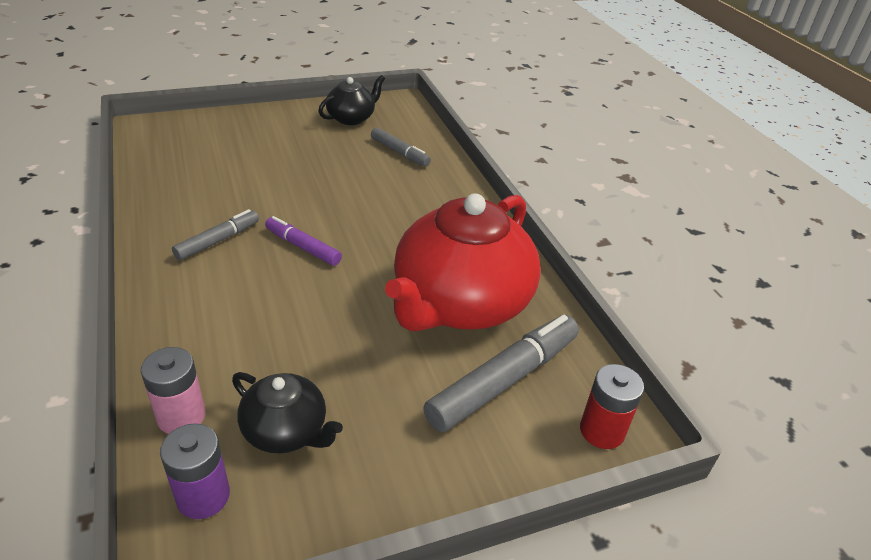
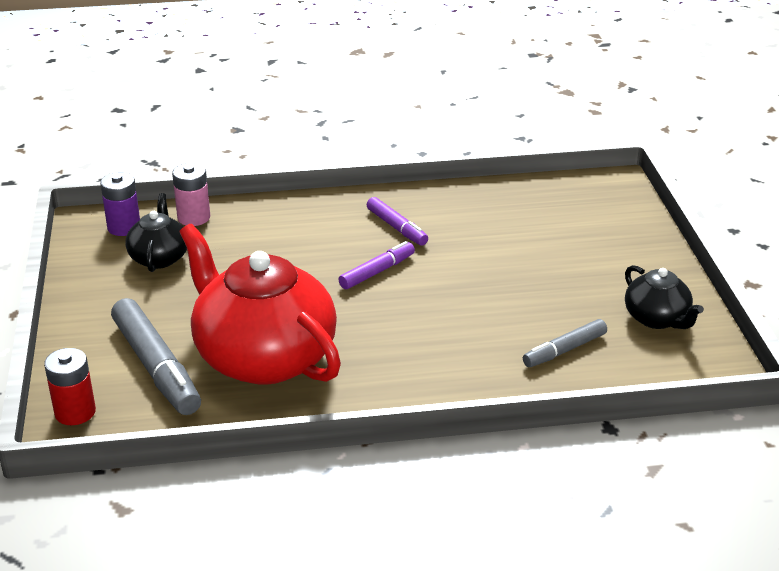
camera: 105 degrees right, 5 degrees down
grey marker [172,209,259,260] -> purple marker [367,197,428,246]
black teapot [232,372,343,454] -> black teapot turned 135 degrees clockwise [125,193,187,272]

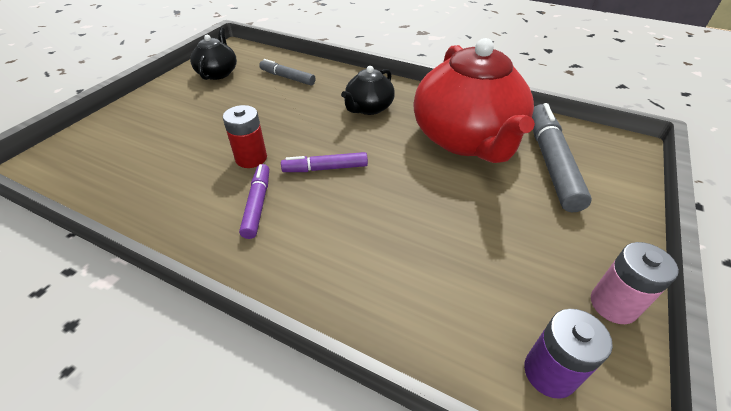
camera: 145 degrees left, 10 degrees up
red battery [44,348,96,425] -> red battery moved to [223,105,267,168]
black teapot [125,193,187,272] -> black teapot moved to [341,66,395,115]
pink battery [172,163,210,226] -> pink battery moved to [591,242,679,324]
grey marker [523,319,607,367] -> grey marker turned 150 degrees counterclockwise [259,59,315,85]

